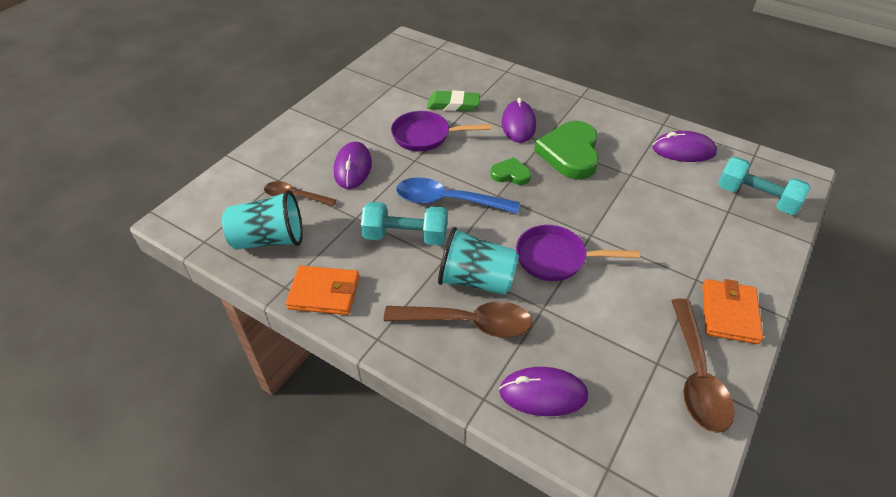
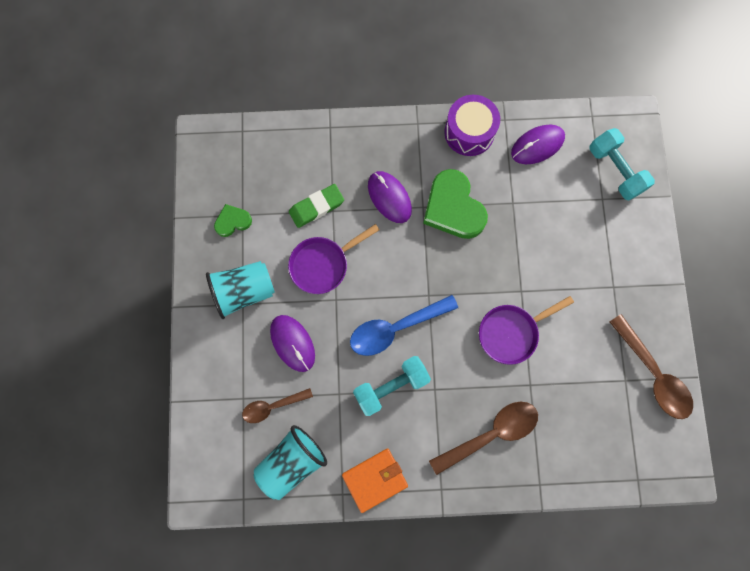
camera: 35 degrees left, 30 degrees up
turquoise cup [438,227,519,295] -> turquoise cup moved to [206,261,275,319]
green heart [490,157,531,185] -> green heart moved to [214,204,252,237]
purple mouse [499,367,588,416] -> none
orange wallet [702,279,763,344] -> none
turquoise dumbbell [718,157,811,215] -> turquoise dumbbell turned 60 degrees clockwise [589,128,655,200]
none -> purple drum [444,95,500,156]

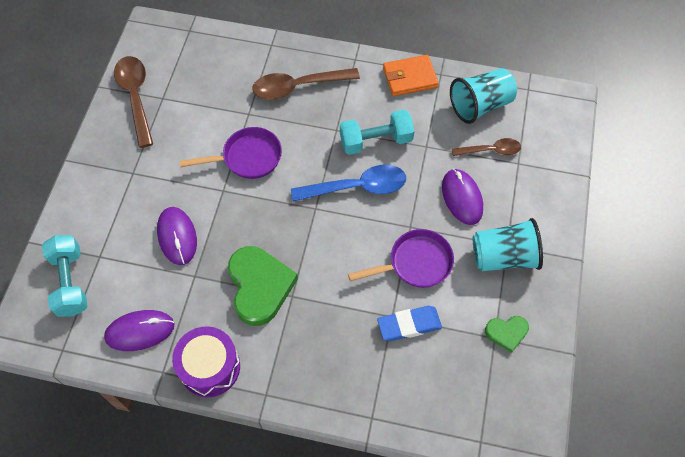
camera: 165 degrees left, 15 degrees down
green eraser [289,184,344,228] -> blue eraser [377,306,442,341]
purple mouse [368,171,412,223] -> purple mouse moved to [157,207,197,265]

